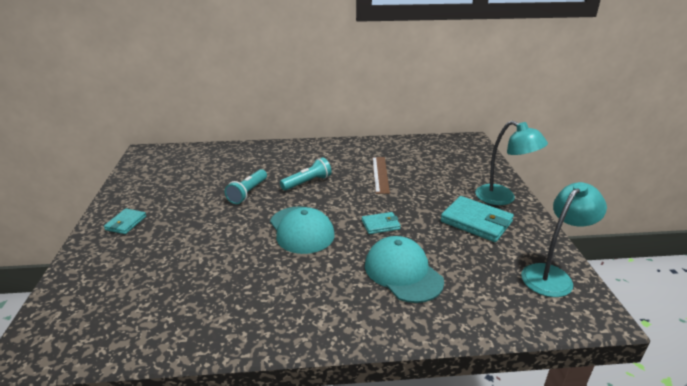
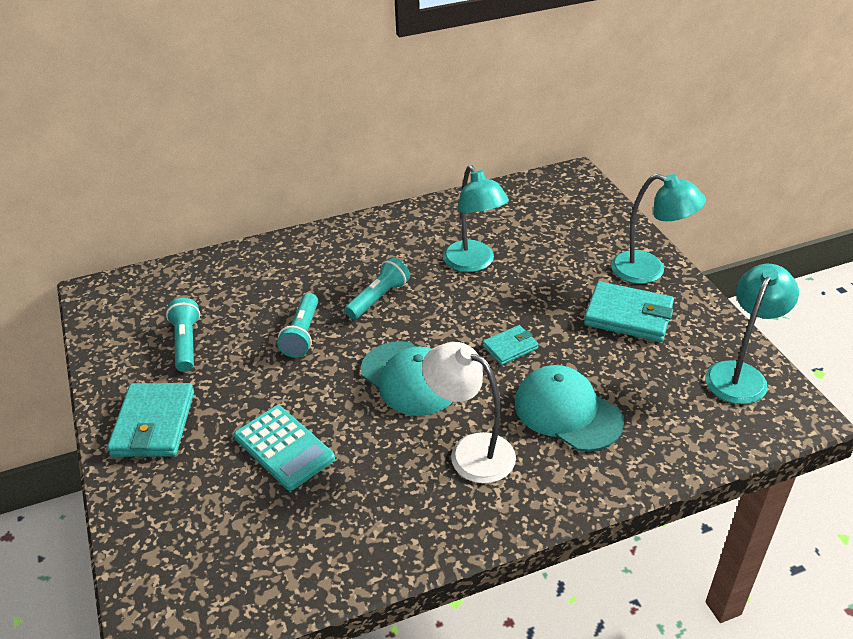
camera: 15 degrees left, 10 degrees up
turquoise wallet [104,208,146,234] -> turquoise wallet [107,383,194,457], size x1.78
brown ruler [372,157,390,194] -> turquoise lamp [443,165,509,272]
none -> turquoise flashlight [166,298,200,372]
none -> turquoise calculator [234,405,335,491]
none -> white lamp [422,342,516,483]

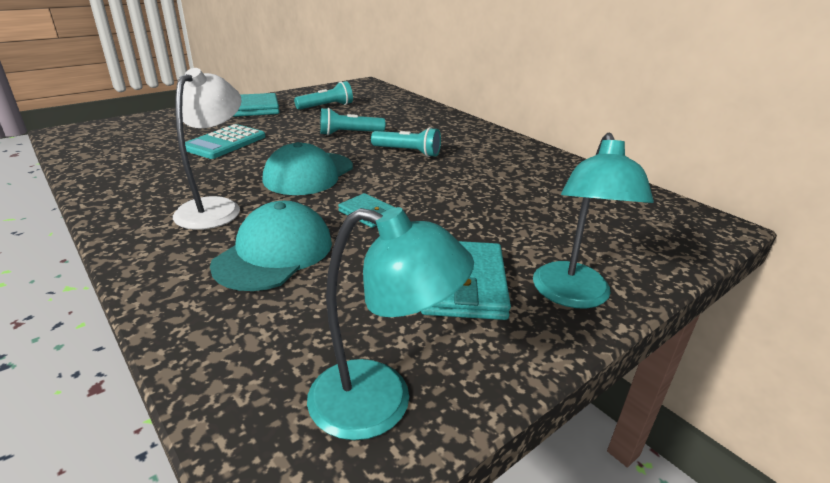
camera: 70 degrees right, 10 degrees down
turquoise lamp [443,165,509,272] -> none

